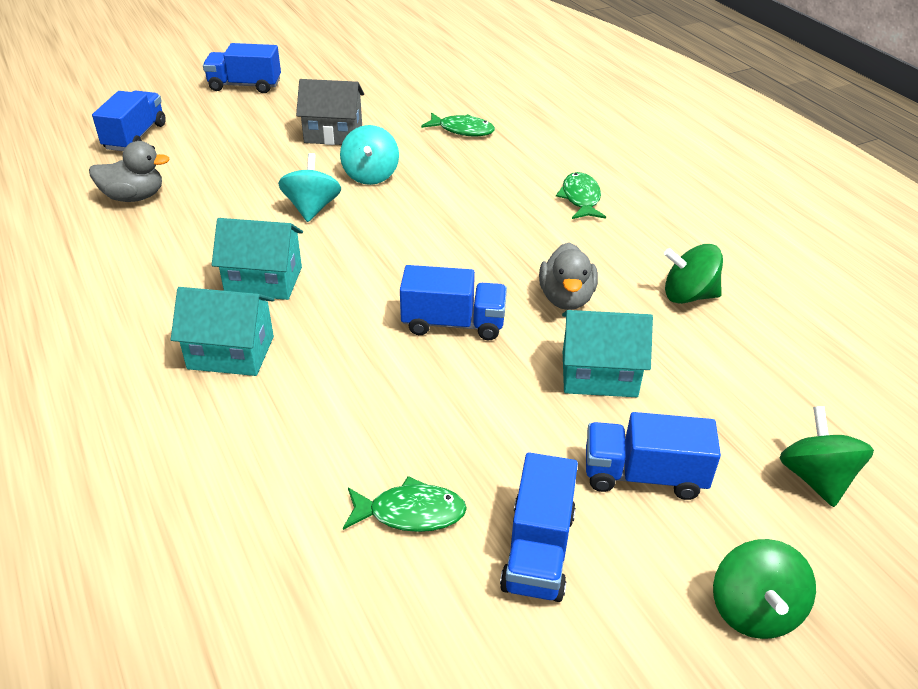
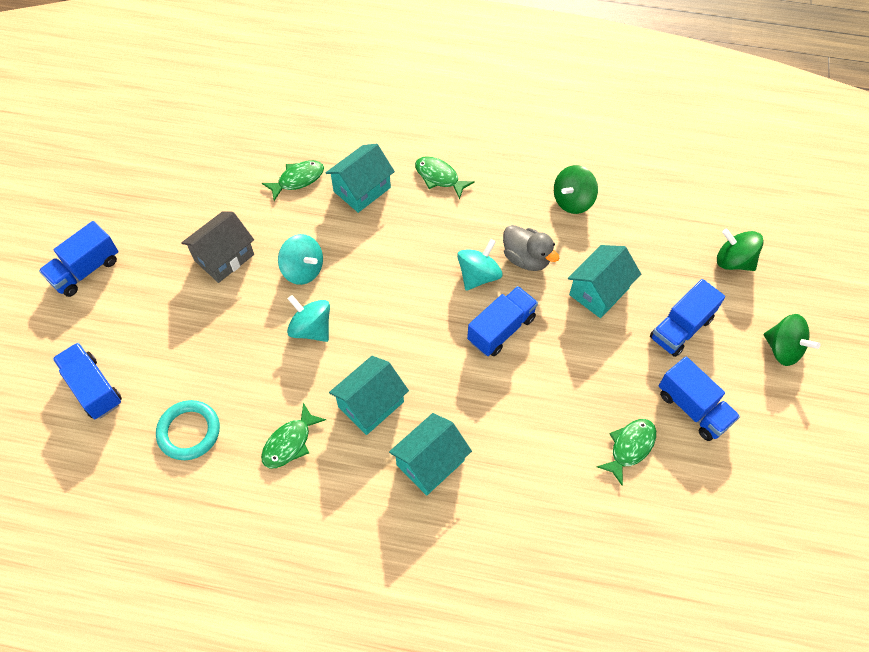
camera: 50 degrees left, 20 degrees up
grey duck [89,141,170,202] -> turquoise ring [156,400,220,460]
none -> green fish [261,403,326,469]
none -> turquoise house [325,144,395,213]
none -> turquoise spinning top [457,239,502,291]

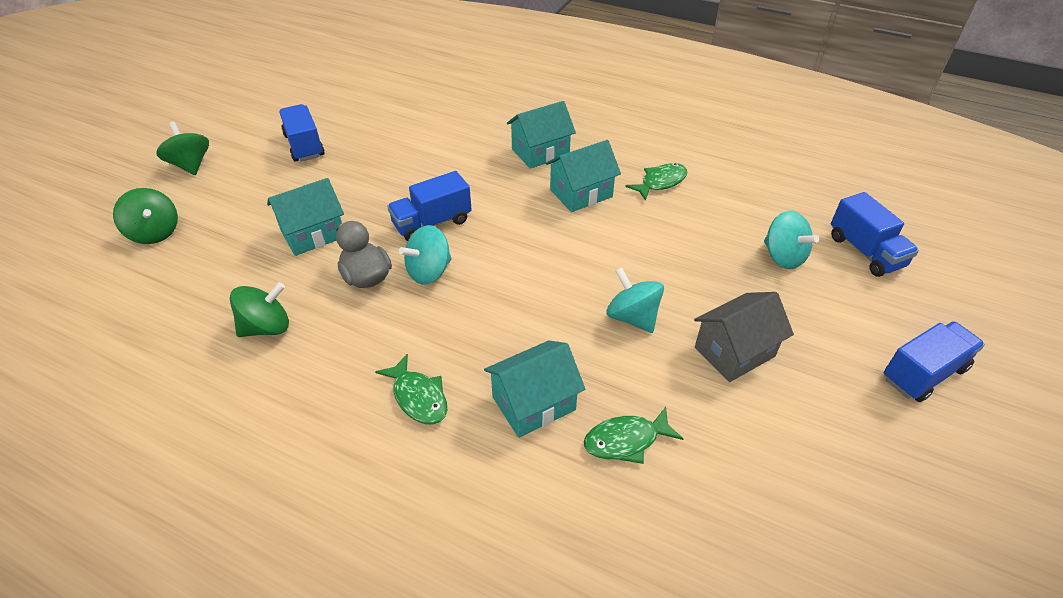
camera: 165 degrees left, 15 degrees down
turquoise ring [156,400,220,460] -> none
turquoise spinning top [287,295,330,342] -> turquoise spinning top moved to [764,211,819,269]
green fish [596,419,656,486] -> none
blue truck [650,279,725,357] -> none

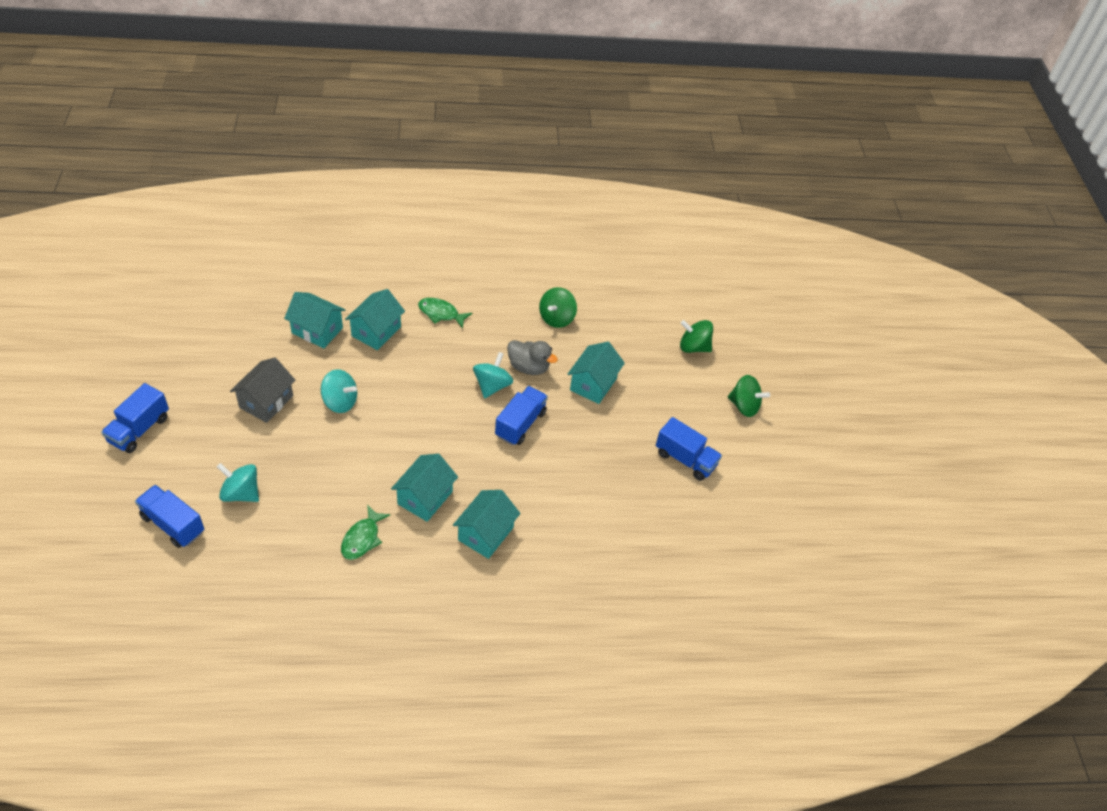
camera: 145 degrees right, 5 degrees up
green fish [584,407,683,464] -> turquoise house [284,292,345,348]

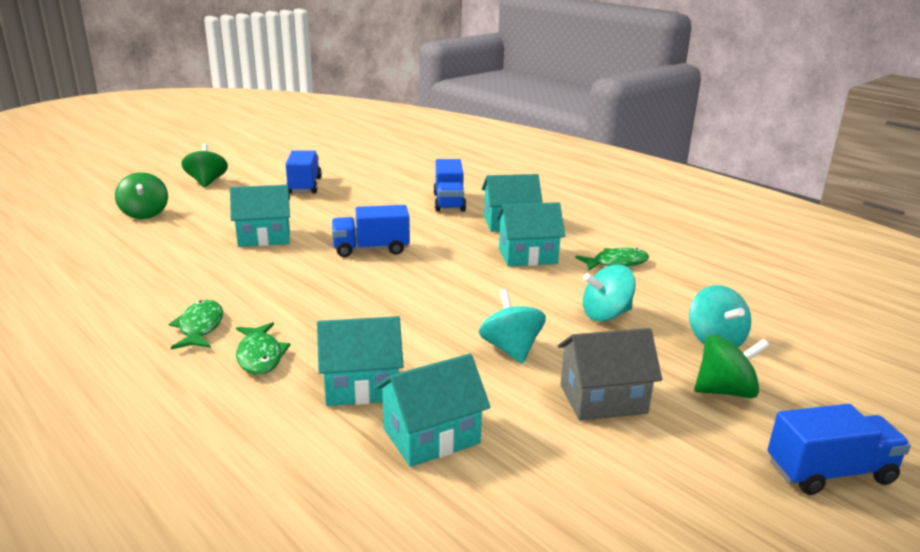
camera: 125 degrees left, 25 degrees down
blue truck [135,485,204,548] -> blue truck moved to [433,159,466,212]
turquoise house [284,292,345,348] -> turquoise house turned 75 degrees clockwise [375,354,491,467]
turquoise spinning top [473,352,513,398] -> turquoise spinning top moved to [583,264,636,321]
grey duck [507,340,558,375] -> none
green spinning top [539,287,577,328] -> green spinning top moved to [694,335,770,398]
none -> green fish [169,300,223,350]

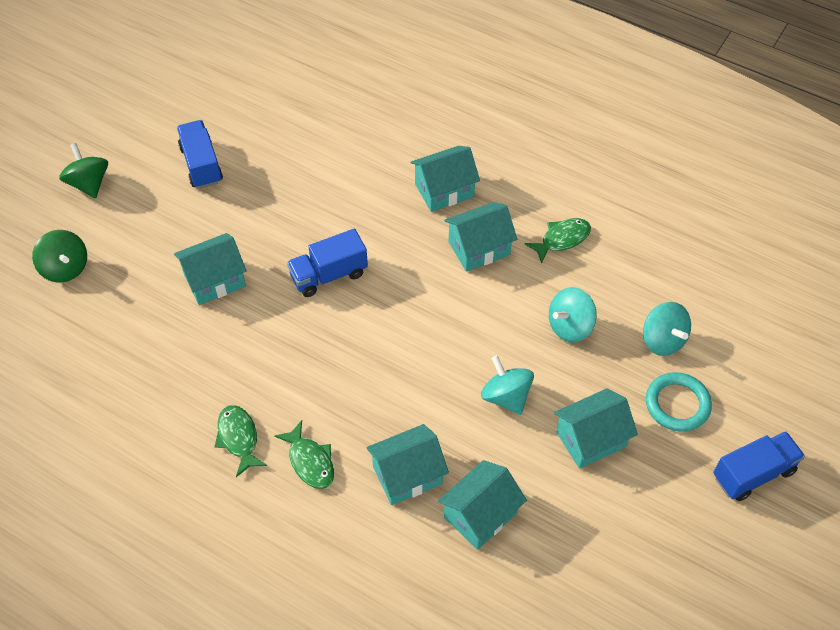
camera: 15 degrees left, 30 degrees up
blue truck [433,159,466,212] -> none
grey house [558,328,662,421] -> turquoise house [554,389,638,469]
green spinning top [694,335,770,398] -> turquoise ring [646,372,712,432]

